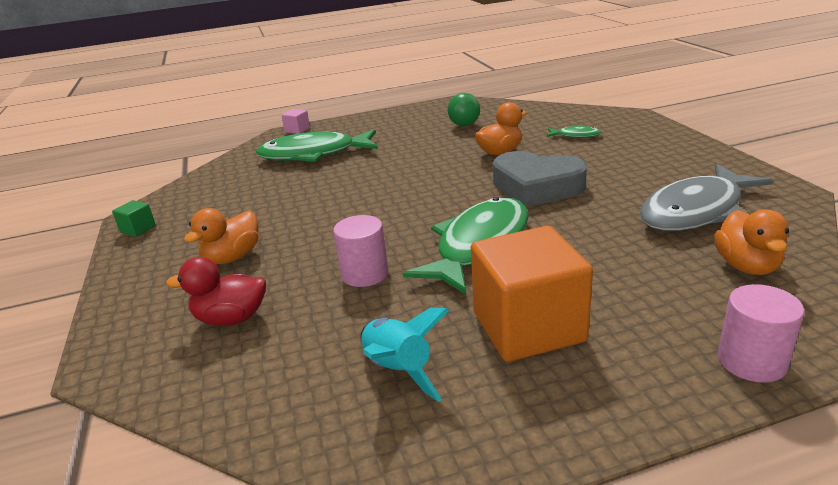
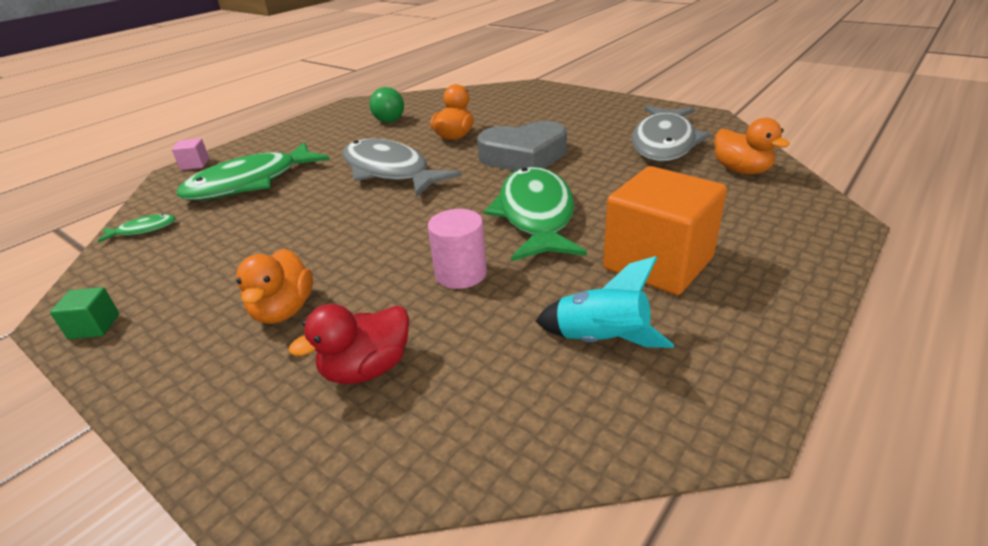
camera: 35 degrees left, 5 degrees up
green fish [547,126,601,138] -> green fish moved to [98,214,176,243]
pink cylinder [718,284,804,383] -> none
none -> grey fish [342,138,462,197]

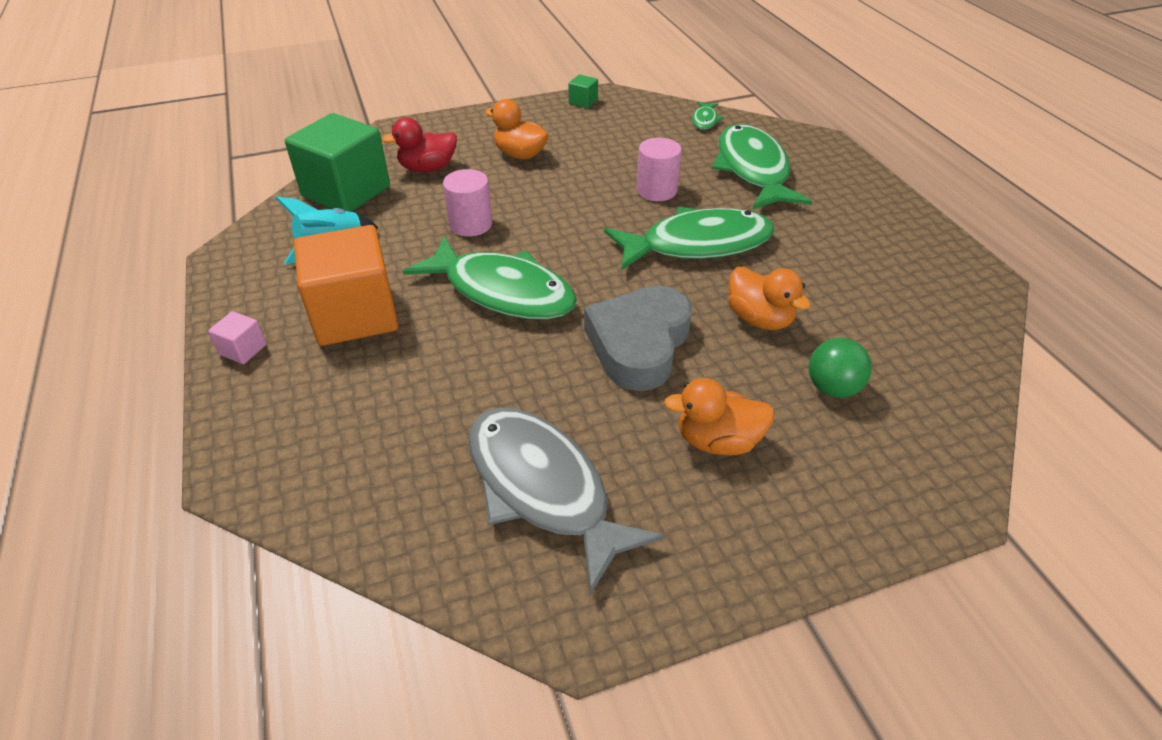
camera: 120 degrees right, 10 degrees up
pink cube [172,138,209,170] -> pink cube moved to [208,311,266,364]
red duck [289,304,409,384] -> red duck turned 105 degrees counterclockwise [381,118,457,172]
grey fish [342,138,462,197] -> green fish [604,207,775,271]
green ball [369,87,404,123] -> green ball moved to [809,338,872,398]
orange duck [714,118,790,175] -> orange duck moved to [664,378,775,455]
none -> green cube [285,113,390,212]
none -> pink cylinder [636,138,682,201]

